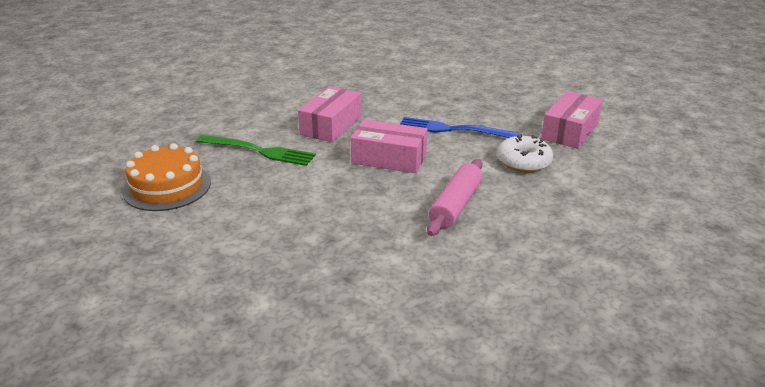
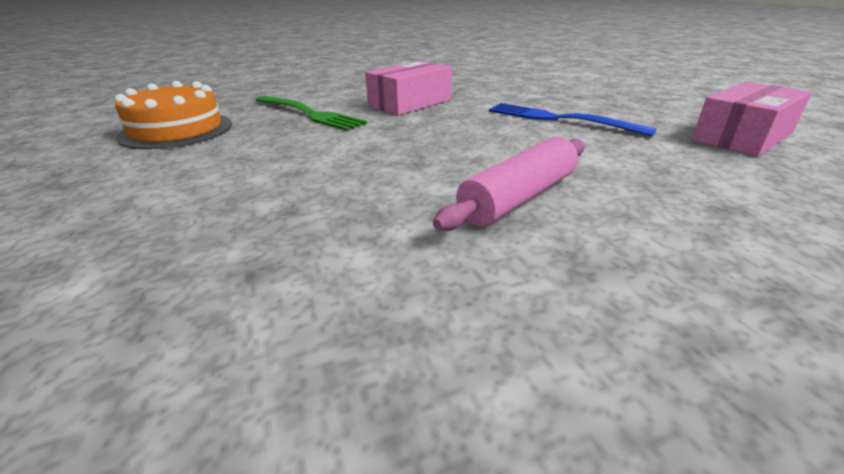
camera: 20 degrees right, 0 degrees up
pink box [351,119,427,173] -> none
white donut [497,134,553,172] -> none

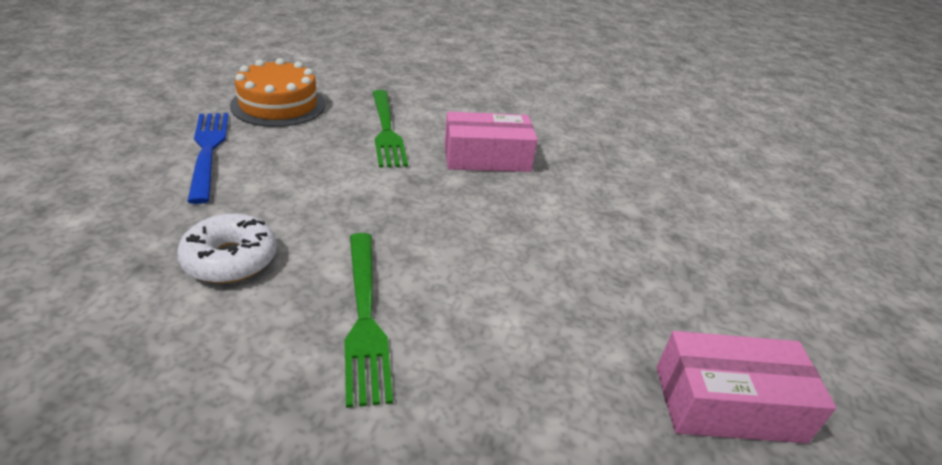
camera: 35 degrees right, 5 degrees up
pink rolling pin [433,137,585,231] -> green fork [345,233,393,408]
blue fork [489,103,657,136] -> blue fork moved to [187,113,229,204]
none -> white donut [177,214,277,283]

